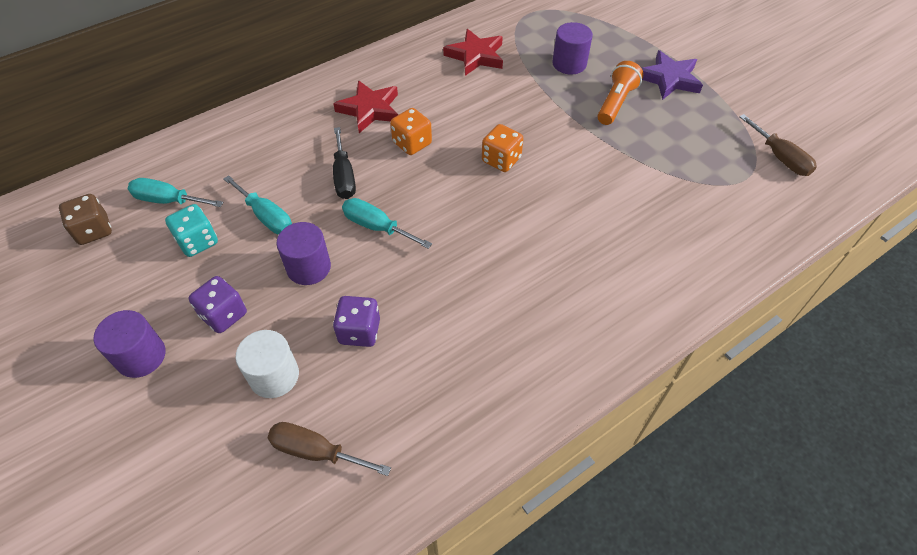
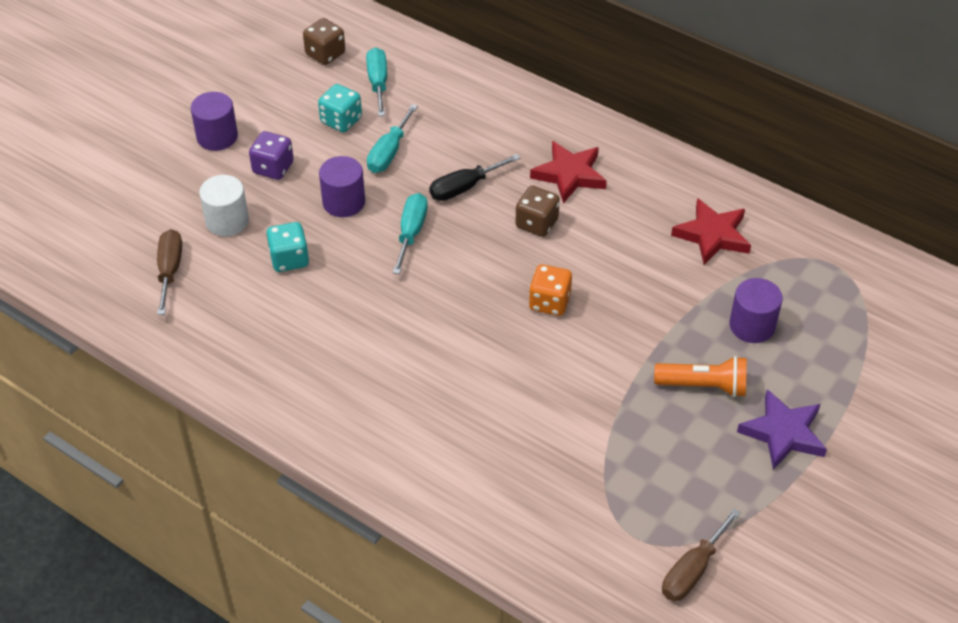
camera: 70 degrees right, 5 degrees down
purple dice [333,296,380,347] -> turquoise dice [266,222,309,272]
orange dice [390,108,432,155] -> brown dice [515,186,560,237]

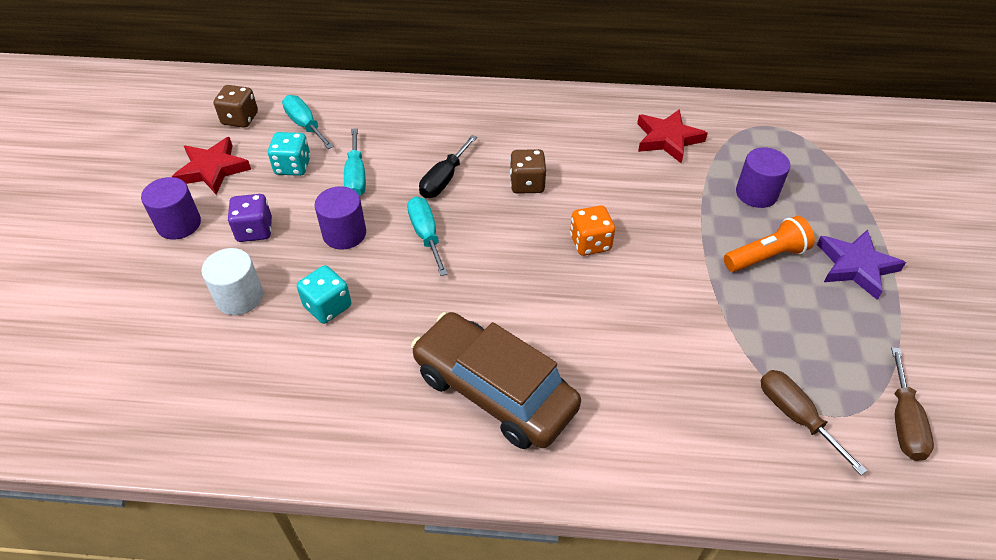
camera: 30 degrees left, 0 degrees up
brown screwdriver [157,229,182,315] -> brown screwdriver moved to [761,370,868,475]
red star [530,141,607,203] -> red star moved to [172,137,251,195]
none -> brown car [411,312,581,449]

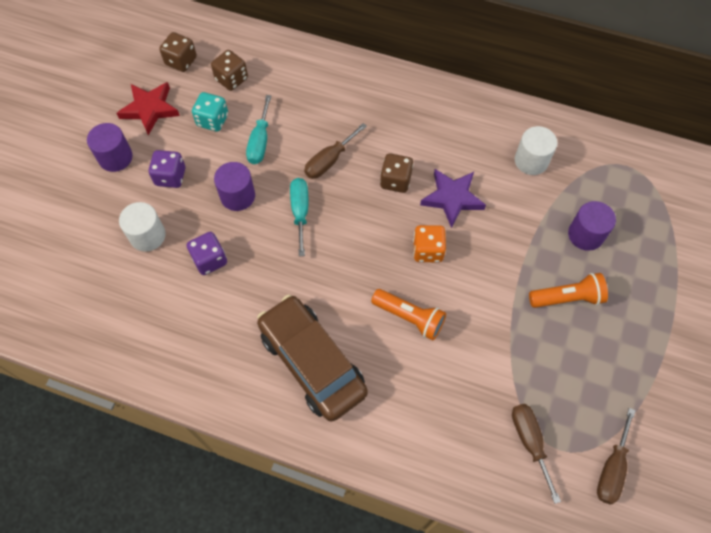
camera: 15 degrees right, 15 degrees up
turquoise screwdriver [282,95,334,149] -> brown dice [211,50,248,91]
turquoise dice [297,265,351,324] -> purple dice [187,232,227,275]
black screwdriver [419,135,477,198] -> brown screwdriver [304,123,367,179]
red star [637,109,708,163] -> white cylinder [515,126,558,175]
purple star [817,229,906,300] -> purple star moved to [420,169,486,228]
none -> orange flashlight [371,289,446,340]

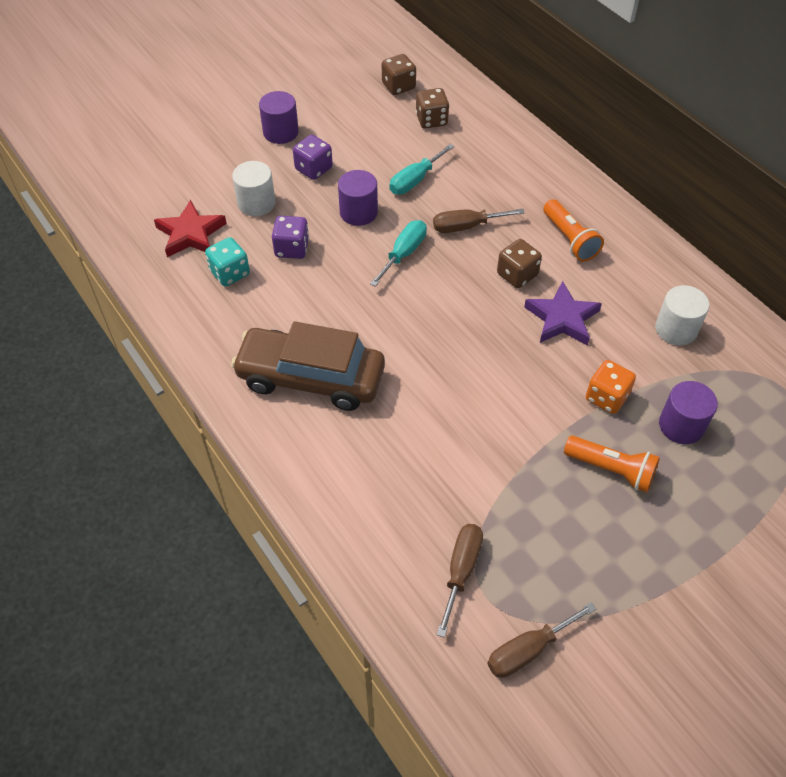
camera: 35 degrees right, 10 degrees down
red star [117,82,180,135] -> red star moved to [154,200,227,257]
turquoise dice [192,92,228,132] -> turquoise dice moved to [205,237,250,287]
brown car [257,295,368,421] -> brown car turned 75 degrees counterclockwise [231,321,385,411]
orange flashlight [371,289,446,340] -> orange flashlight moved to [543,199,604,262]
orange dice [413,225,446,262] -> orange dice moved to [586,360,636,414]

